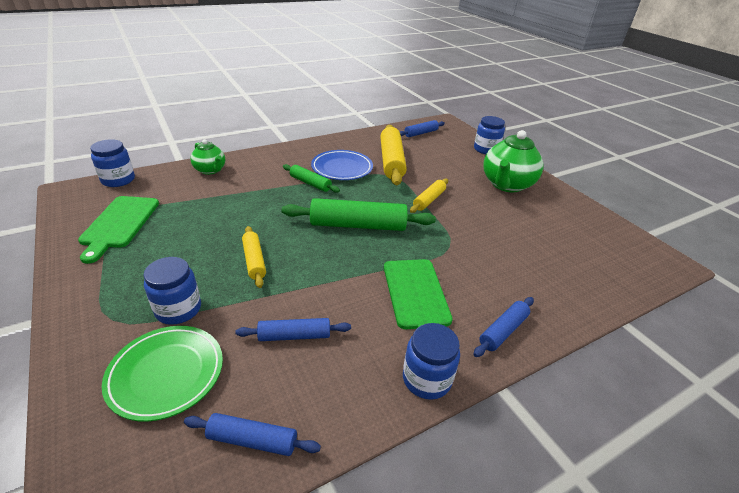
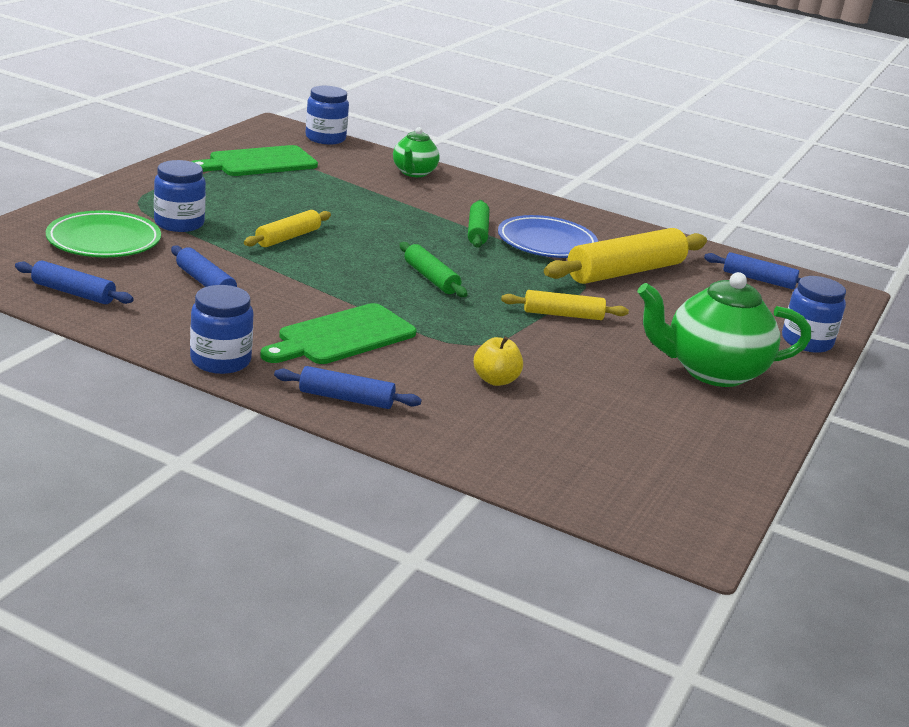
camera: 55 degrees right, 10 degrees down
blue rolling pin [184,413,321,456] -> blue rolling pin turned 45 degrees counterclockwise [15,261,134,304]
green rolling pin [282,198,436,231] -> green rolling pin [400,242,468,297], size x0.55
none -> yellow apple [474,337,523,386]

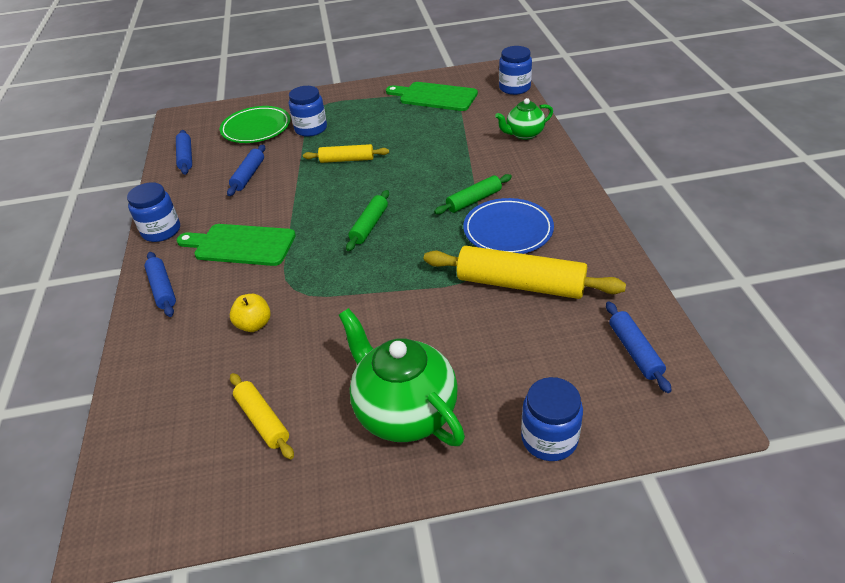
camera: 60 degrees right, 15 degrees up
yellow rolling pin [501,290,629,320] -> yellow rolling pin moved to [230,373,294,460]

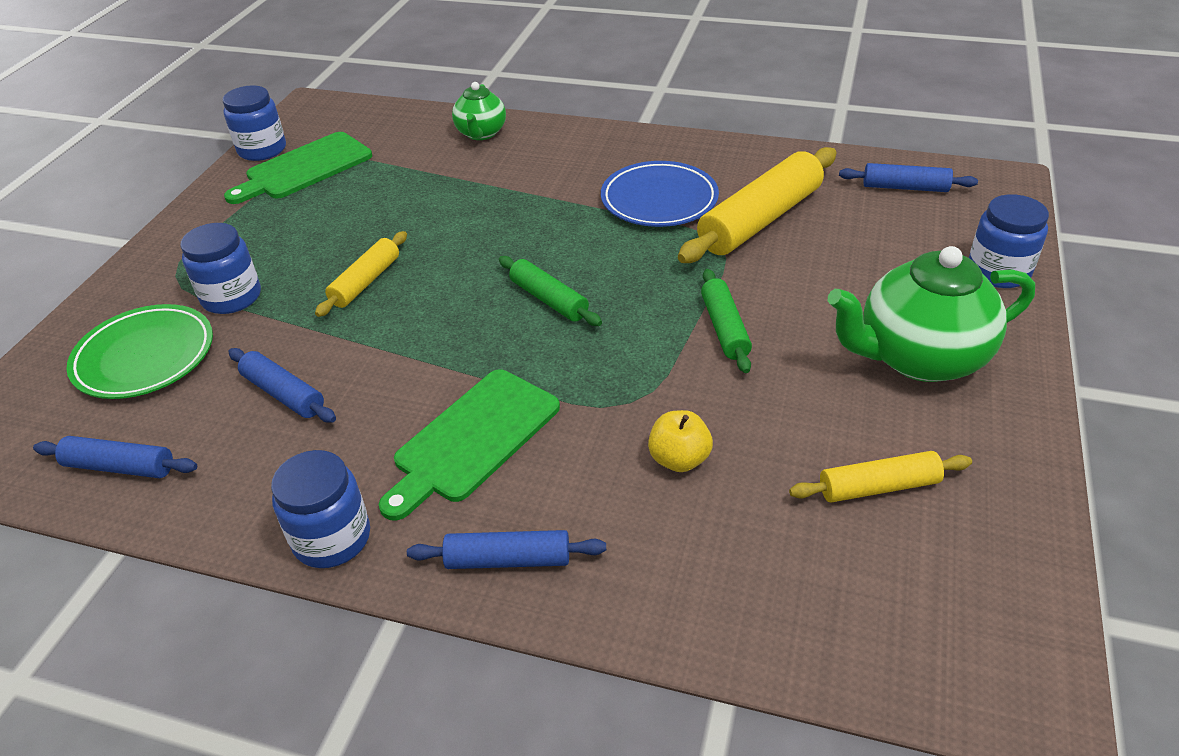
camera: 65 degrees left, 0 degrees up
green rolling pin [434,174,512,214] -> green rolling pin moved to [701,269,752,373]
blue jar [499,46,532,95] -> blue jar moved to [223,85,286,161]

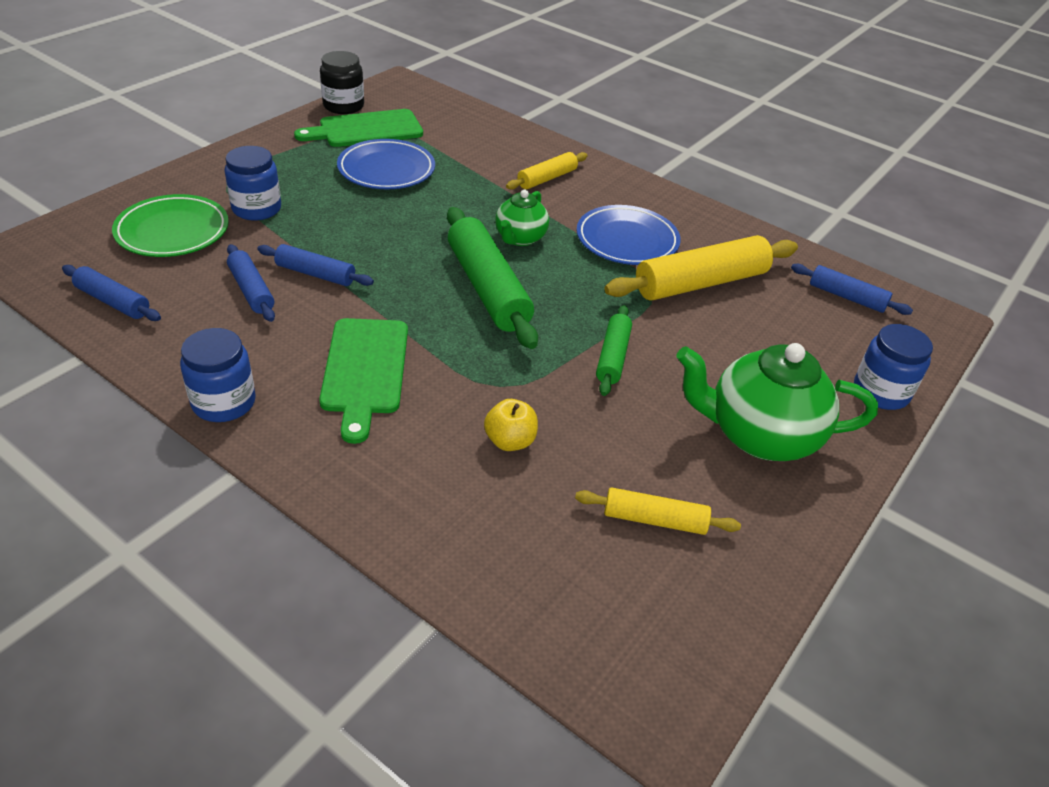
camera: 15 degrees right, 0 degrees up
blue jar [223,85,286,161] -> black jar [320,51,364,114]
yellow rolling pin [315,231,407,317] -> yellow rolling pin moved to [506,152,588,190]
green cutting board [378,369,560,520] -> green cutting board turned 60 degrees counterclockwise [319,318,408,444]
blue rolling pin [407,530,606,569] -> blue rolling pin moved to [257,244,374,286]
green teapot [452,82,506,140] -> green teapot moved to [495,190,549,246]
green rolling pin [499,256,602,326] -> green rolling pin [447,207,538,349], size x1.81
none -> blue plate [337,139,435,189]

